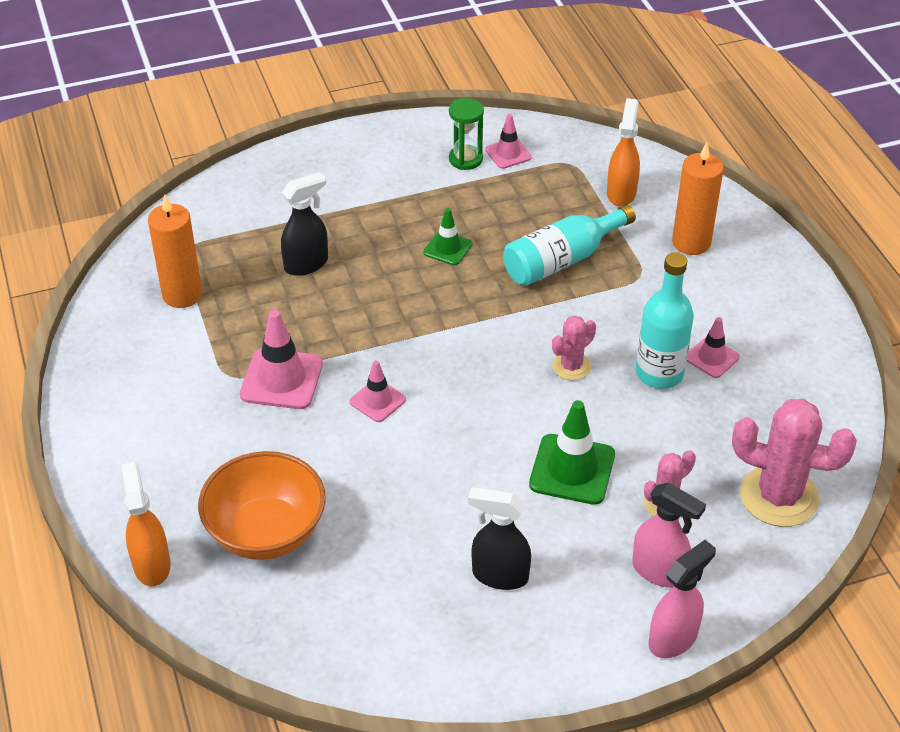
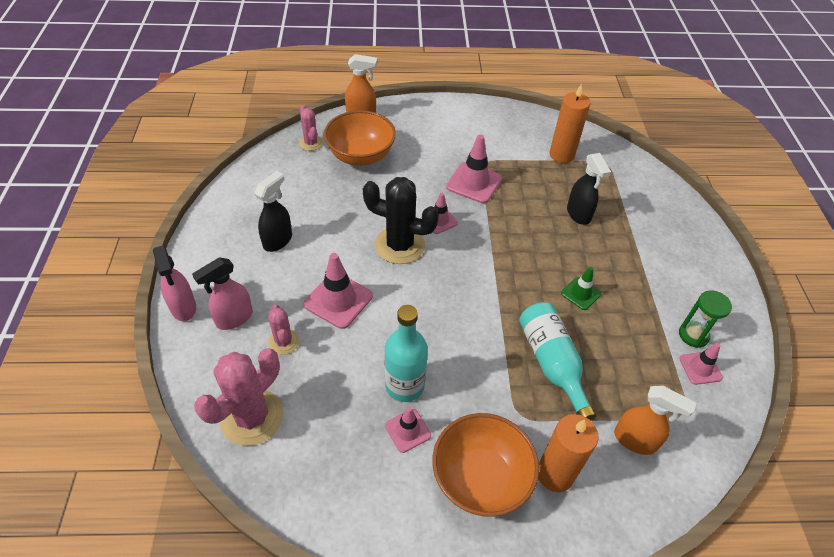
camera: 105 degrees right, 5 degrees up
green traffic cone [529,400,615,505] -> pink traffic cone [304,253,373,329]
pink cactus [552,315,596,380] -> pink cactus moved to [299,106,323,151]
none -> black cactus [363,177,439,264]
none -> orange bowl [432,413,539,517]

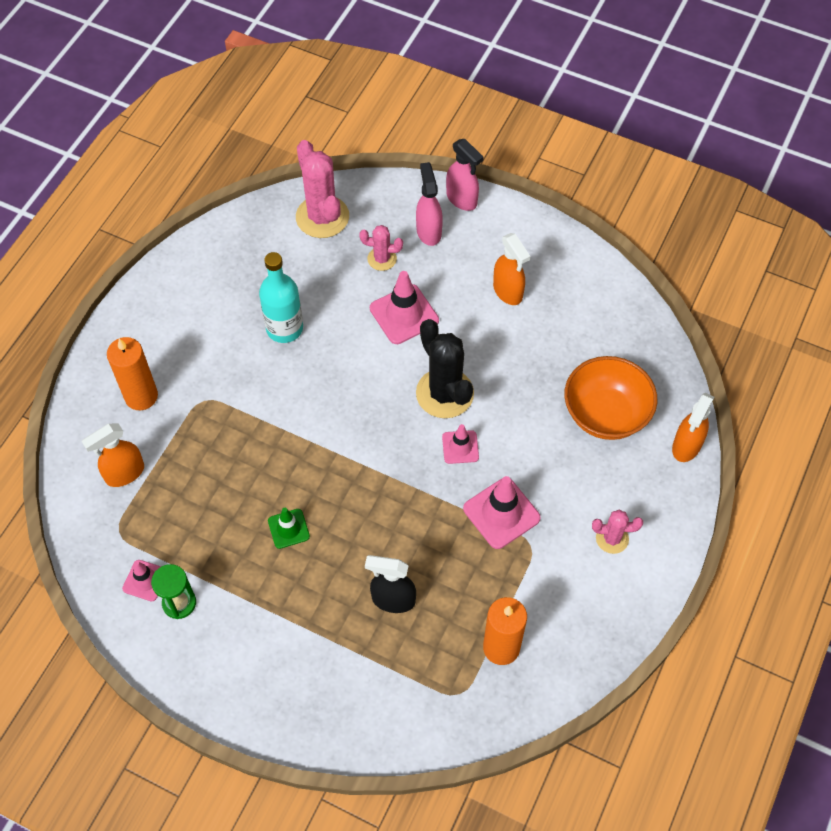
camera: 120 degrees right, 10 degrees up
pink spray bottle [153,245,196,321] -> pink spray bottle turned 135 degrees counterclockwise [446,139,484,211]
black spray bottle [254,171,292,252] -> orange spray bottle [493,233,531,305]
pink cactus [299,106,323,151] -> pink cactus moved to [592,510,643,554]
black cactus [363,177,439,264] -> black cactus turned 75 degrees counterclockwise [416,319,474,418]
pink traffic cone [385,407,431,453] -> none
orange bowl [432,413,539,517] -> none
turquoise bottle [519,302,597,421] -> none

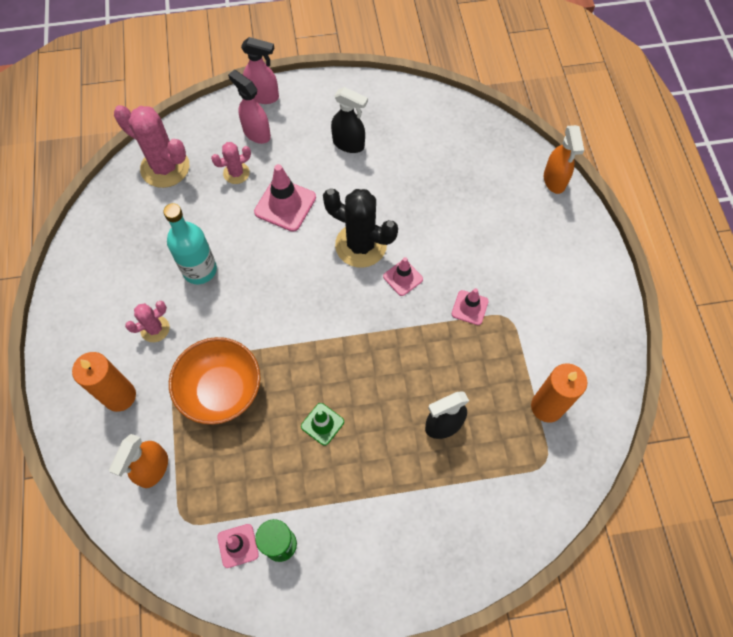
camera: 35 degrees left, 5 degrees up
pink traffic cone [463,476,540,549] -> pink traffic cone [452,288,489,325], size x0.60
orange spray bottle [493,233,531,305] -> black spray bottle [331,87,368,153]
orange bowl [564,356,657,440] -> orange bowl moved to [169,337,260,425]
pink cactus [592,510,643,554] -> pink cactus moved to [125,301,170,342]

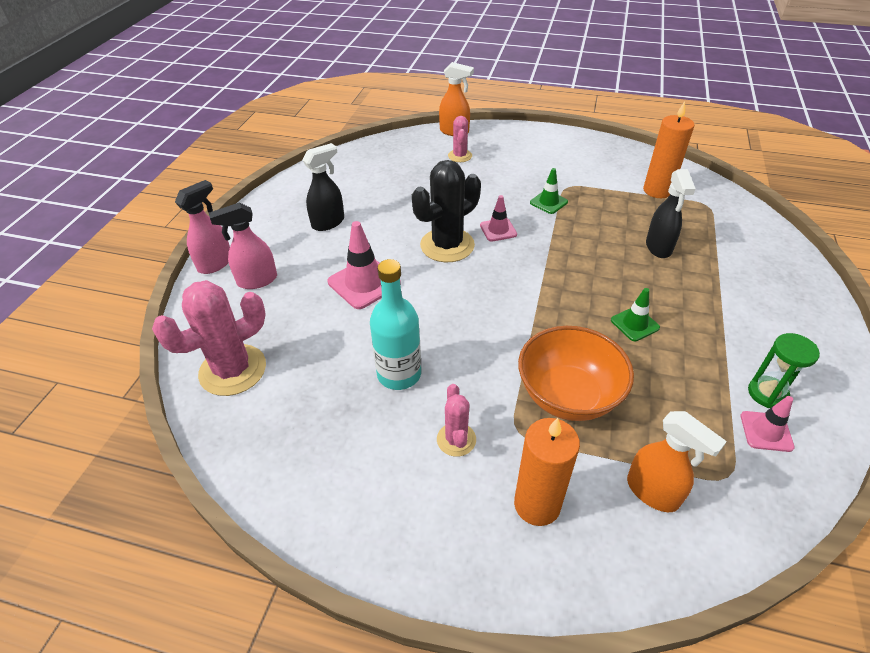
camera: 65 degrees left, 20 degrees down
pink cactus [211,142,251,184] -> pink cactus moved to [448,116,472,162]
pink traffic cone [452,288,489,325] -> green traffic cone [530,168,568,214]

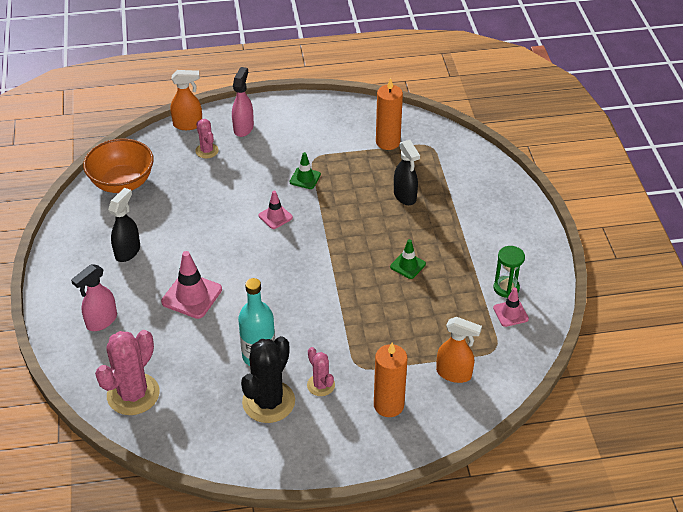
camera: 25 degrees left, 0 degrees up
pink spray bottle [175,180,230,274] -> pink spray bottle moved to [232,67,254,137]
black cactus [412,160,481,262] -> black cactus moved to [241,336,295,423]
orange bowl [518,326,634,421] -> orange bowl moved to [83,138,154,193]

